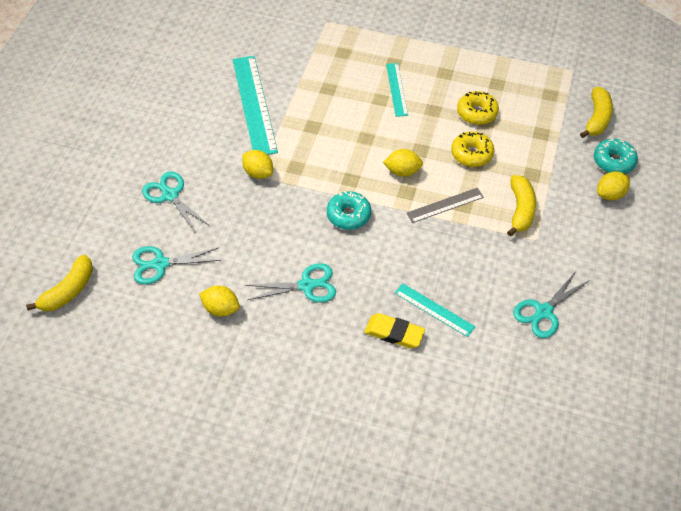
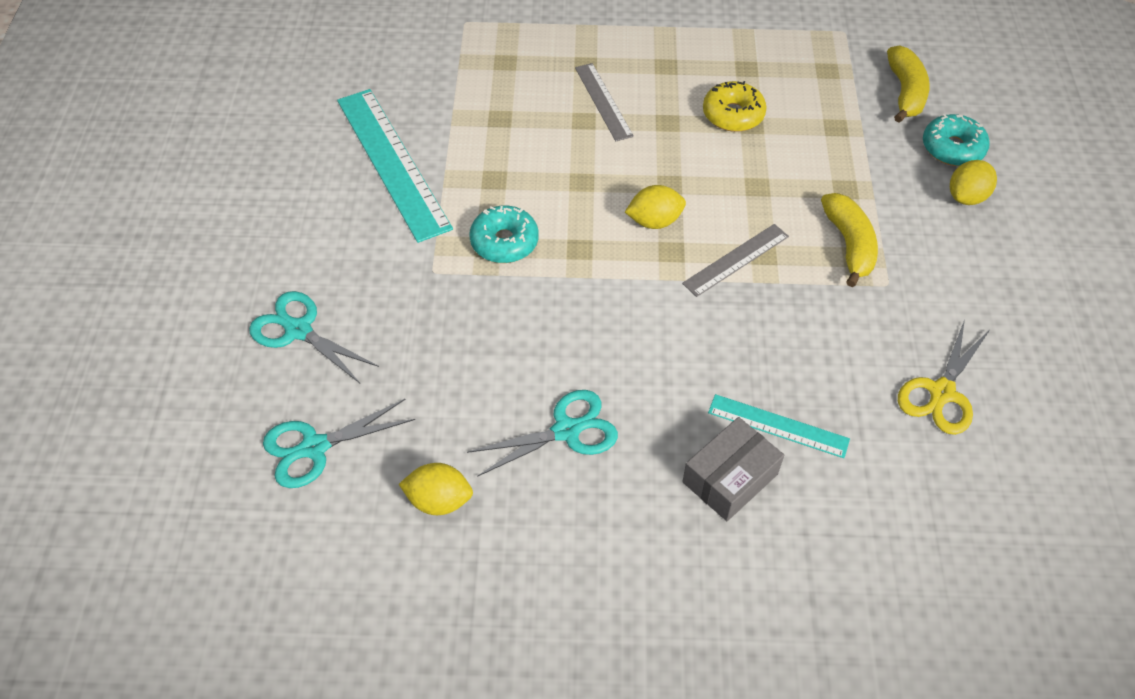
camera: 15 degrees left, 0 degrees up
yellow banana [26,255,93,311] -> none
yellow lemon [242,150,273,179] -> none
turquoise donut [327,191,371,230] -> turquoise donut moved to [469,206,539,263]
yellow eraser [364,313,425,348] -> grey box [682,417,784,521]
turquoise ruler [386,63,408,117] -> grey ruler [575,63,634,141]
yellow donut [451,131,494,167] -> none
turquoise scissors [513,270,590,338] -> yellow scissors [898,319,990,435]

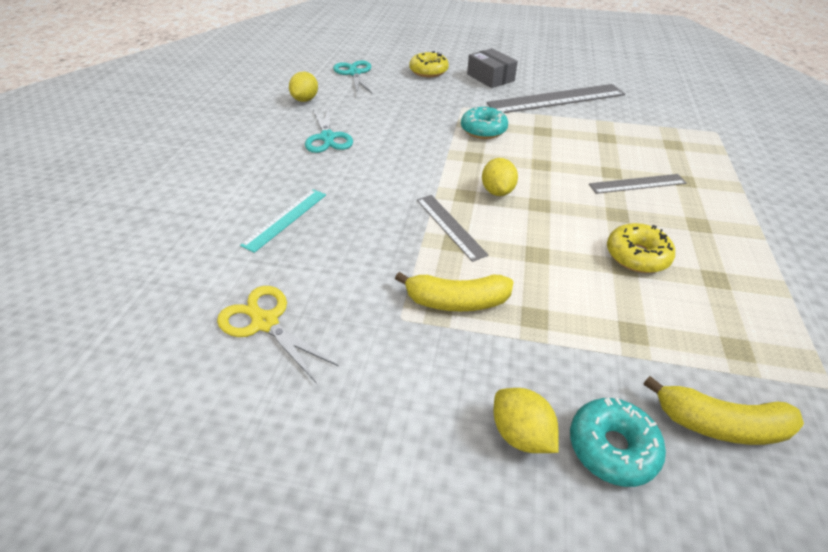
camera: 100 degrees right, 10 degrees down
turquoise scissors [249,291,379,384] -> yellow donut [409,51,449,77]
turquoise ruler [337,89,453,243] -> grey ruler [487,84,625,113]
grey box [682,417,784,521] -> grey box moved to [467,48,518,88]

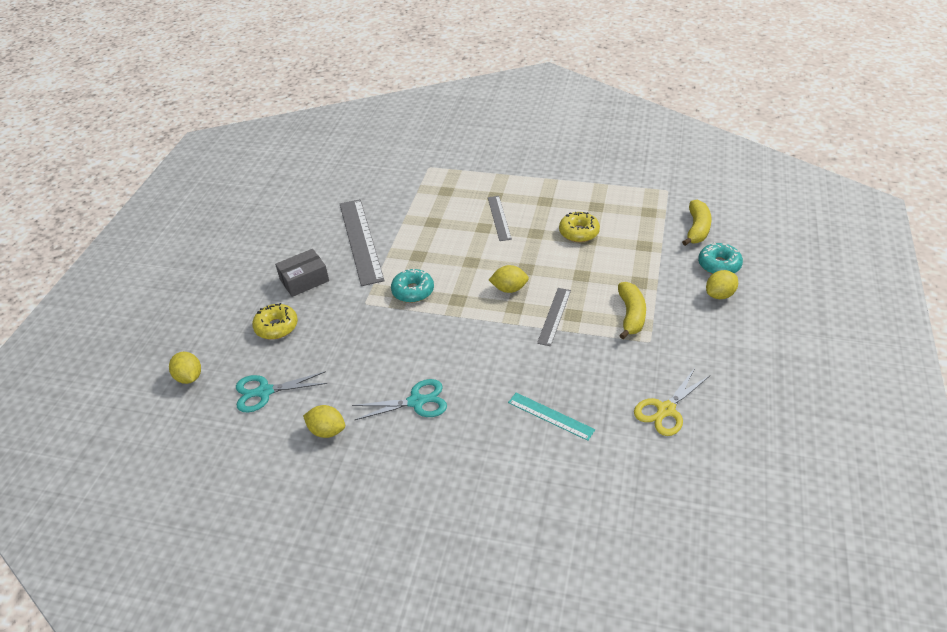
camera: 85 degrees left, 0 degrees up
grey ruler [417,195,489,262] -> grey ruler turned 45 degrees counterclockwise [537,288,571,346]
none -> yellow lemon [169,352,201,384]

